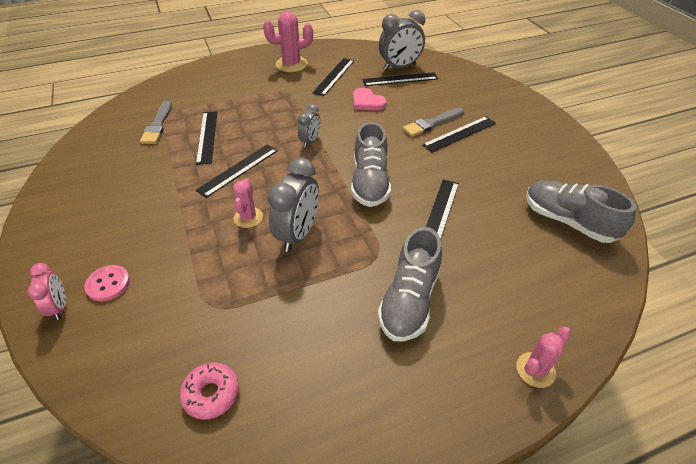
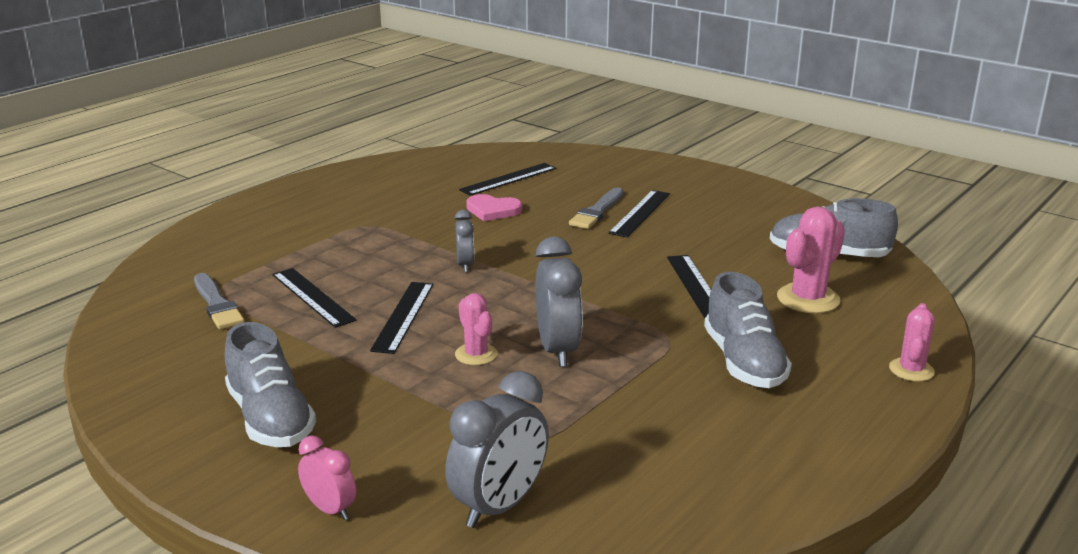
camera: 30 degrees left, 20 degrees down
pink button [84,265,130,301] -> none
pink donut [180,362,239,420] -> none
pink cactus [263,11,313,72] -> pink cactus moved to [777,207,845,313]
black ruler [312,58,354,96] -> none
grey shoe [351,122,391,207] -> grey shoe moved to [225,322,316,447]
grey clock [379,10,425,70] -> grey clock moved to [445,371,549,528]

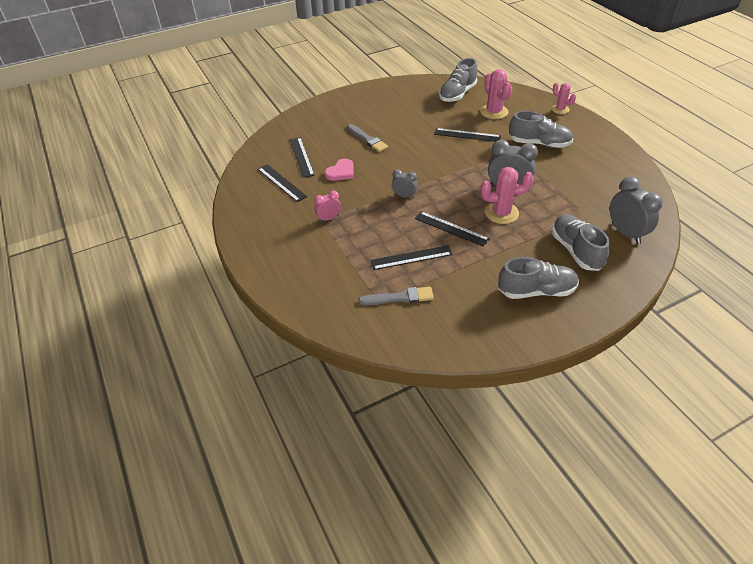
camera: 65 degrees left, 20 degrees up
pink clock [298,436,356,520] -> pink clock moved to [314,191,341,222]
pink cactus [455,293,498,365] -> pink cactus [480,167,534,224], size x1.59
black ruler [609,190,670,237] -> black ruler moved to [258,164,307,202]
none -> grey shoe [551,215,610,271]

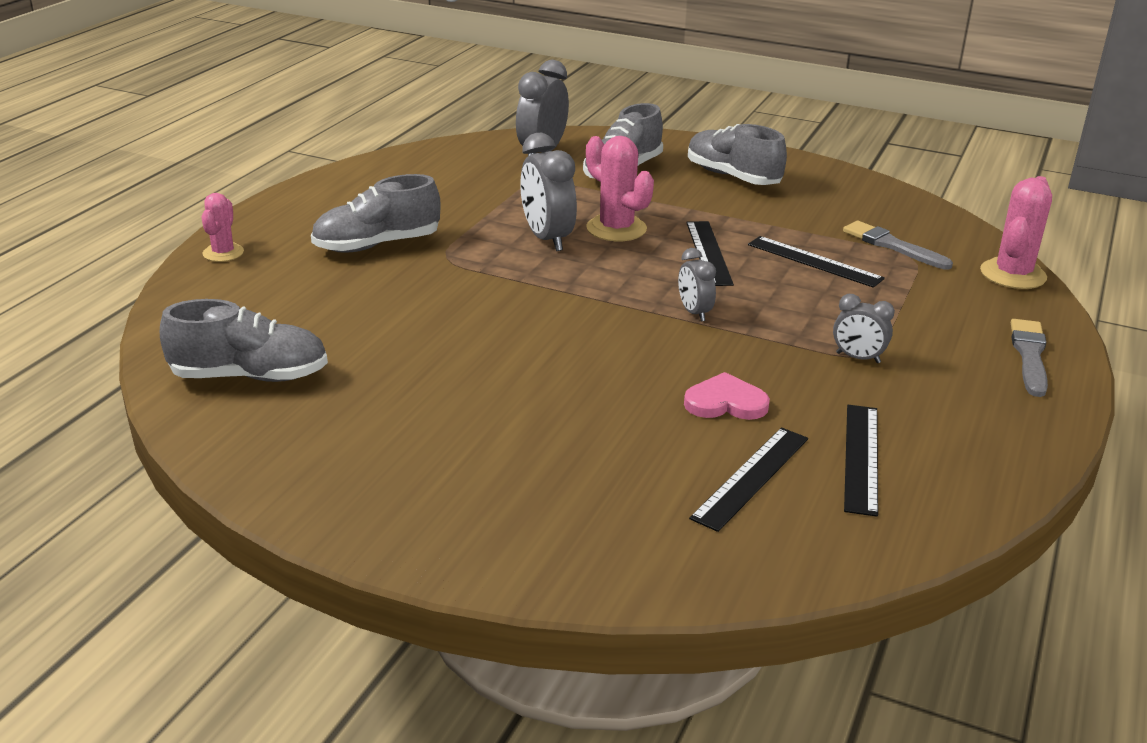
camera: 130 degrees left, 15 degrees down
pink clock [314,191,341,222] -> grey clock [833,294,895,363]
grey brush [347,124,388,152] -> grey brush moved to [1011,319,1048,397]
black ruler [434,128,501,142] -> none
pink cactus [480,69,512,119] -> pink cactus moved to [980,176,1052,289]
grey shoe [509,111,573,148] -> grey shoe turned 90 degrees counterclockwise [311,174,441,253]

